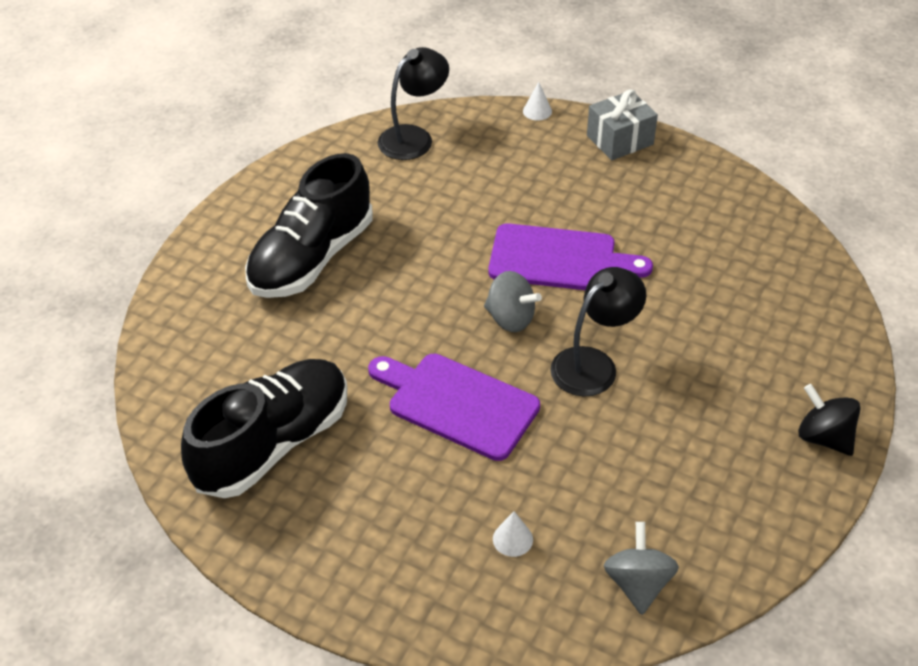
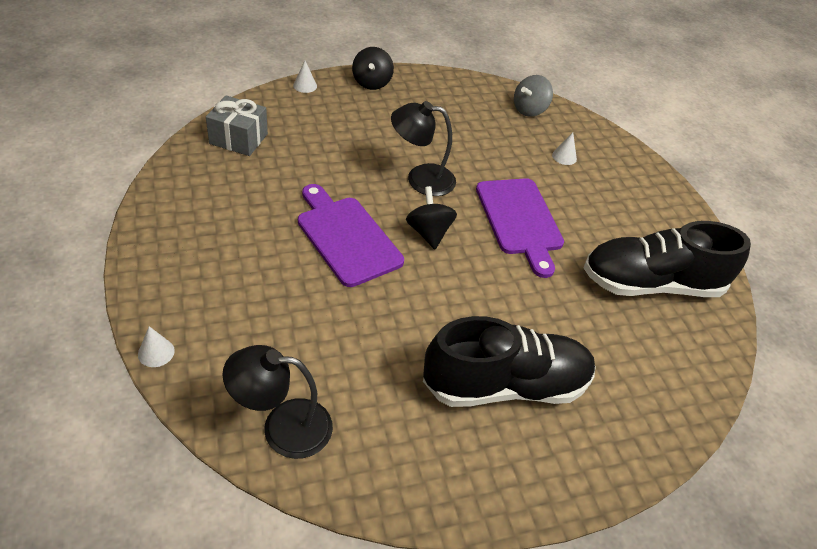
camera: 140 degrees left, 0 degrees up
grey spinning top [484,271,542,332] -> black spinning top [406,186,457,249]
grey gift [587,89,658,160] -> grey gift moved to [206,96,268,156]
none -> white cone [293,61,317,93]

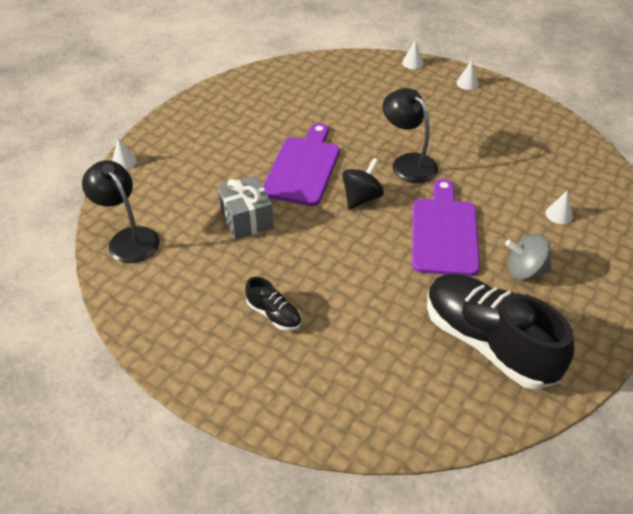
camera: 55 degrees right, 0 degrees up
grey gift [206,96,268,156] -> grey gift moved to [218,176,274,240]
black spinning top [352,47,394,90] -> white cone [457,60,479,90]
black shoe [423,316,596,407] -> black shoe [245,277,301,331], size x0.44
purple cutting board [476,178,564,278] -> purple cutting board turned 150 degrees clockwise [412,179,480,276]
grey spinning top [514,75,553,117] -> grey spinning top moved to [505,234,552,280]

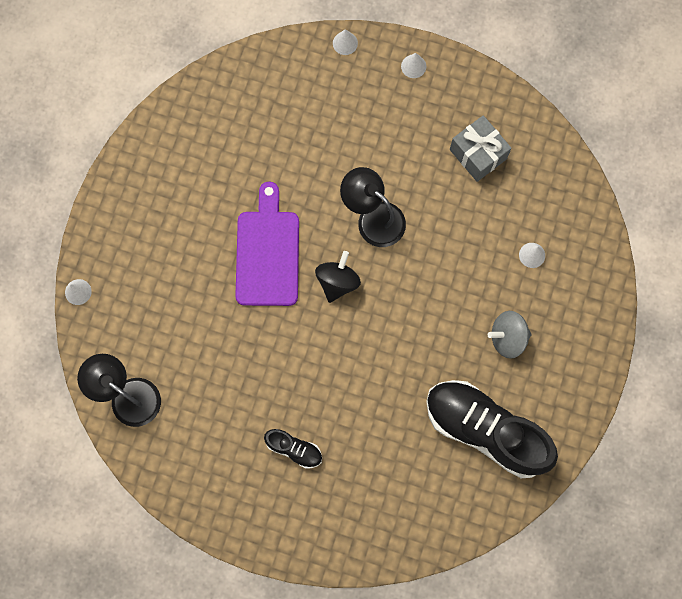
camera: 15 degrees left, 30 degrees up
grey gift [218,176,274,240] -> grey gift moved to [450,115,512,182]
purple cutting board [412,179,480,276] -> none

